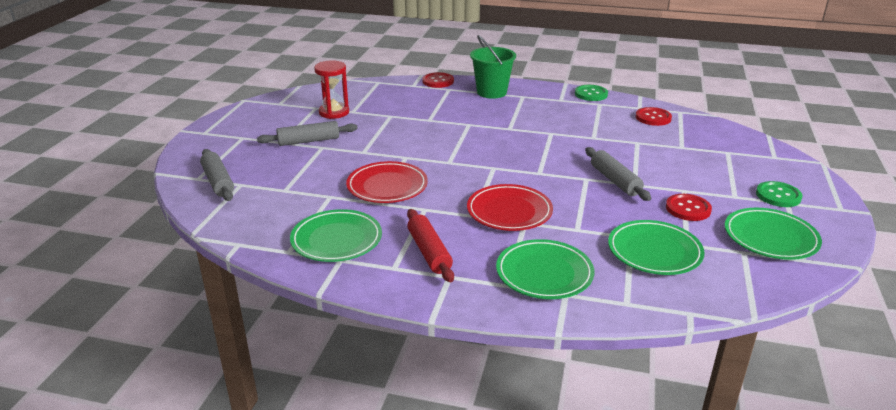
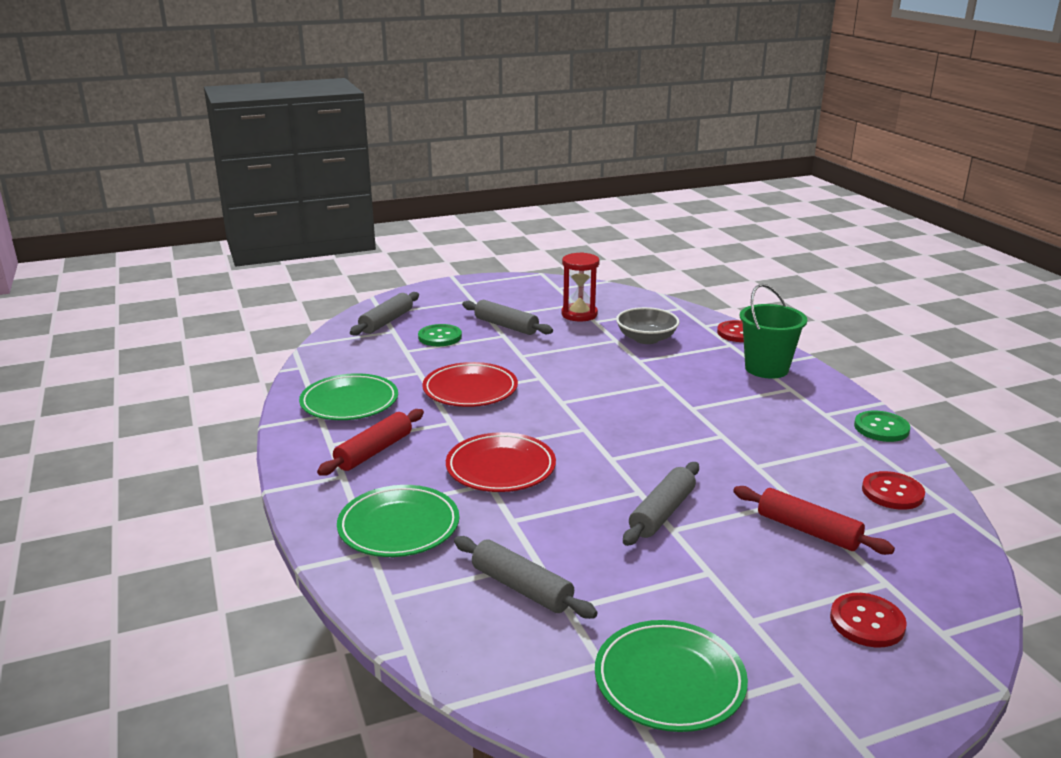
camera: 55 degrees right, 5 degrees down
green plate [608,220,705,275] -> grey rolling pin [454,536,598,619]
red button [666,194,712,221] -> red button moved to [830,593,907,647]
green button [756,181,803,207] -> green button moved to [418,324,462,346]
none -> grey bowl [616,307,679,344]
none -> red rolling pin [733,486,895,555]

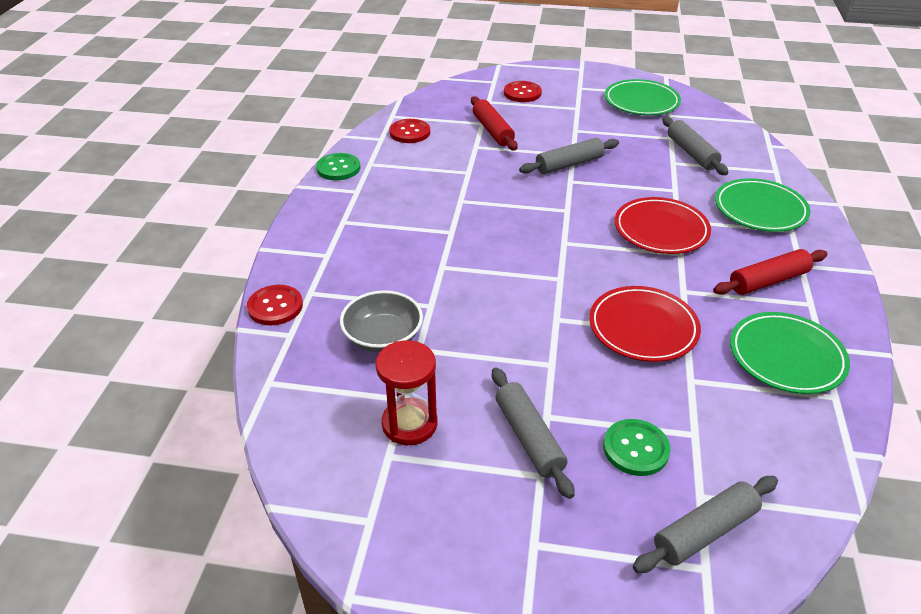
camera: 150 degrees left, 15 degrees up
green bucket [739,284,807,379] -> none

